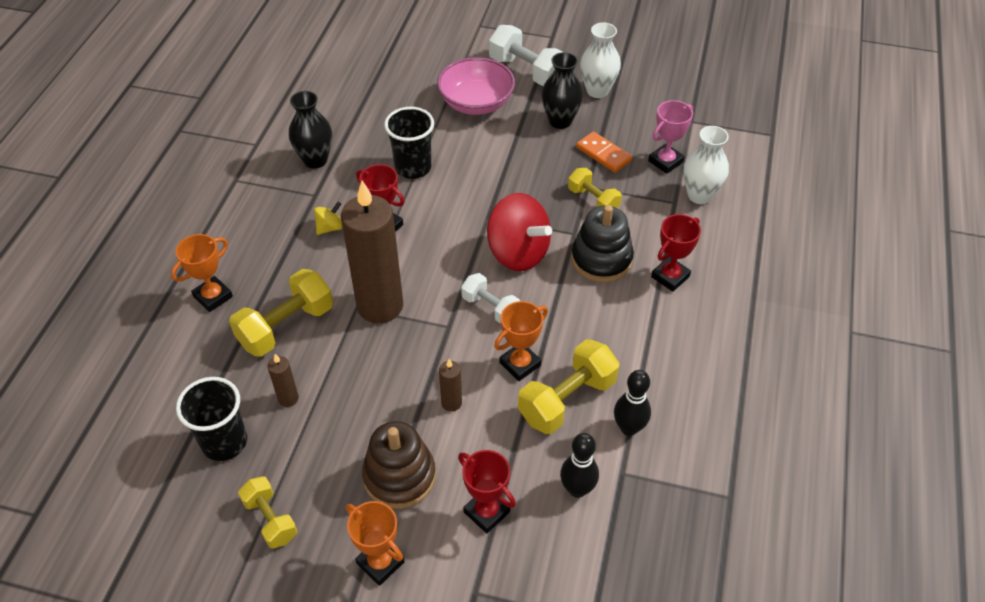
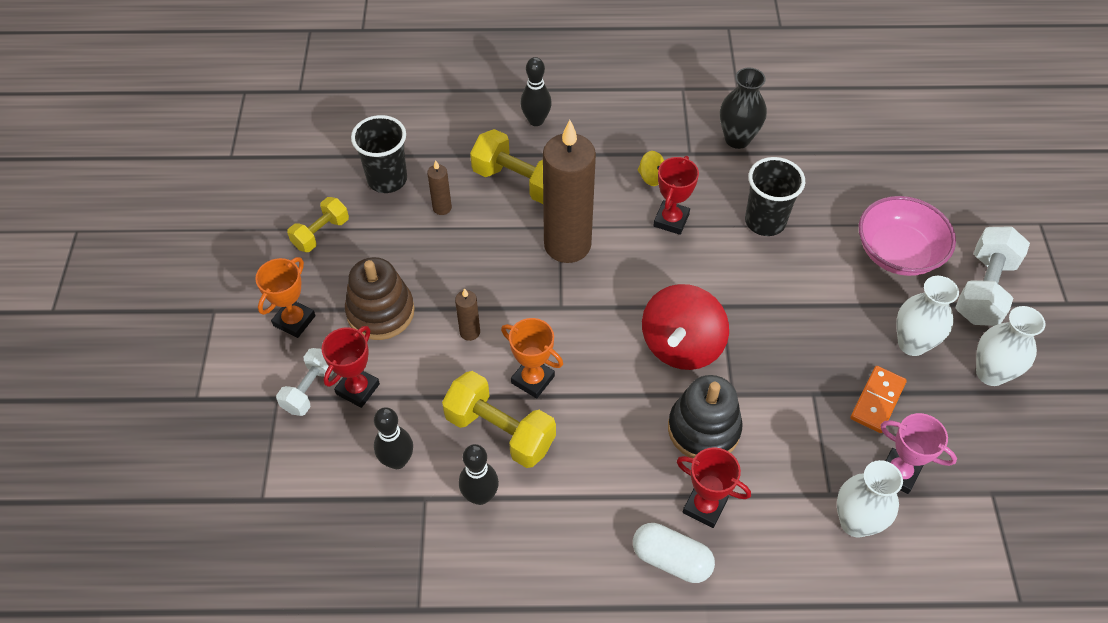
camera: 75 degrees right, 5 degrees up
orange trophy [171,234,233,312] -> black bowling pin [520,57,552,126]
white dumbbell [461,273,520,324] -> white dumbbell moved to [276,348,334,416]
black vase [542,52,583,129] -> white vase [896,276,959,356]
yellow dumbbell [568,168,622,208] -> none
none -> white capsule [633,523,715,583]

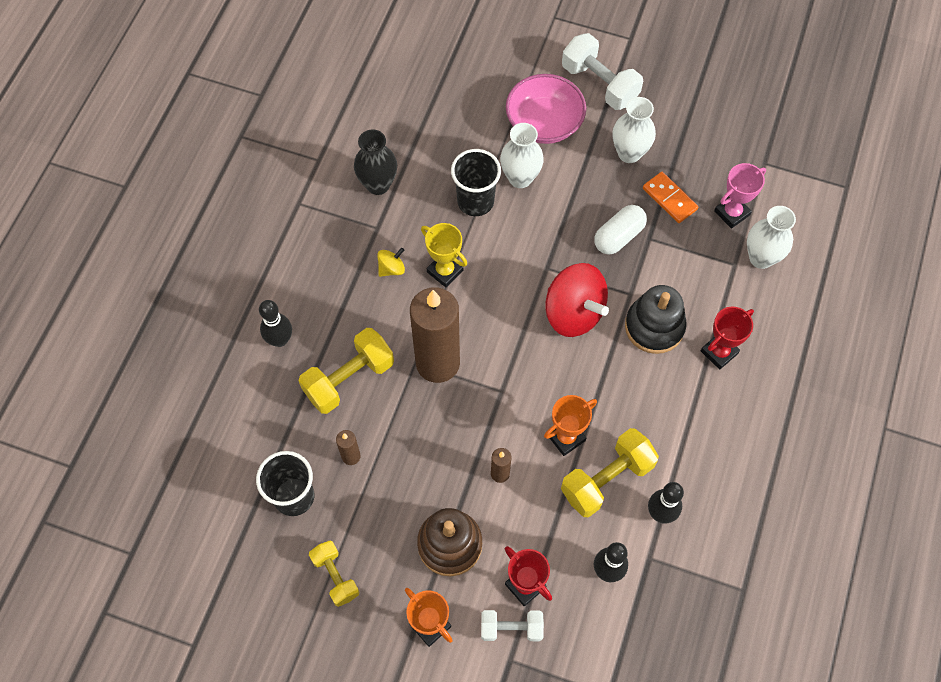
camera: 70 degrees left, 10 degrees up
white dumbbell [276,348,334,416] -> white dumbbell turned 45 degrees counterclockwise [481,610,544,641]
white capsule [633,523,715,583] -> white capsule moved to [594,205,647,255]
red trophy [653,156,699,235] -> yellow trophy [421,223,467,287]
white vase [976,306,1046,386] -> white vase moved to [500,123,544,188]

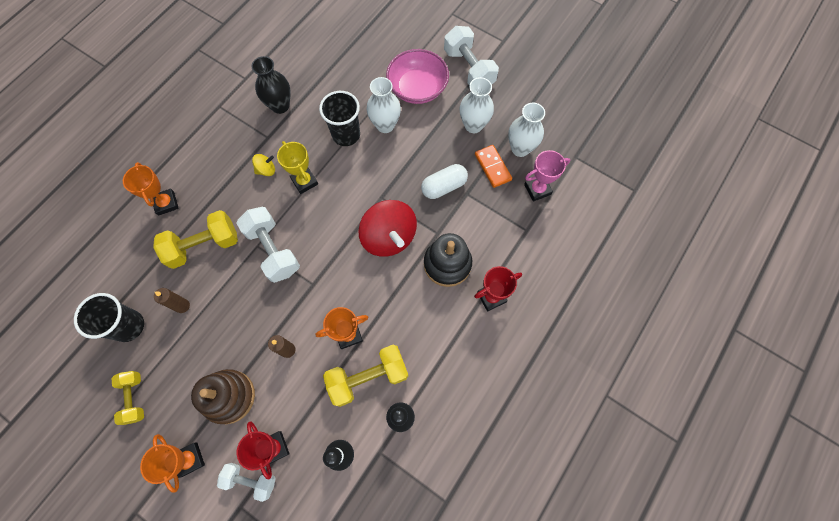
camera: 15 degrees right, 5 degrees up
black bowling pin [259,300,292,347] -> orange trophy [123,162,179,216]
brown candle [410,287,460,383] -> white dumbbell [236,207,300,283]
white vase [747,206,796,269] -> white vase moved to [508,103,545,157]

